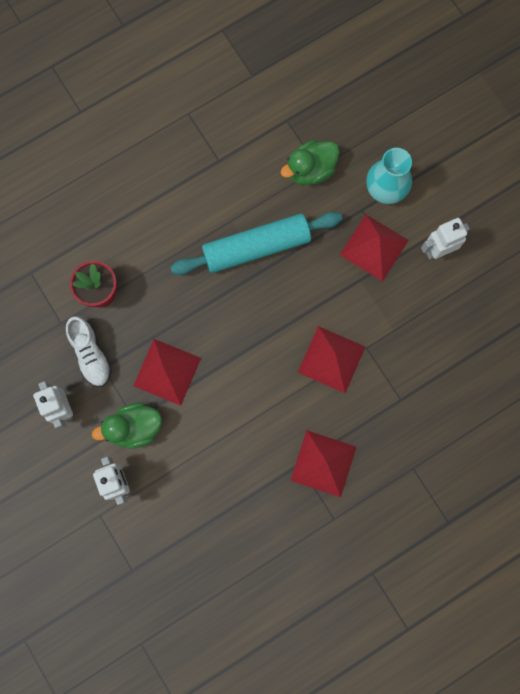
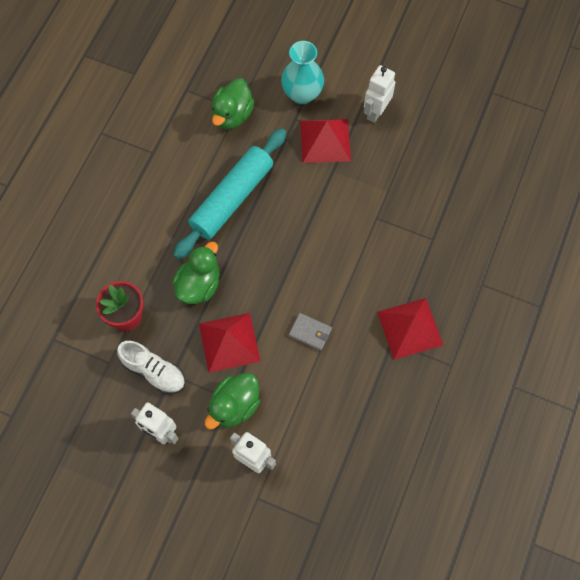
camera: 35 degrees left, 10 degrees down
red pyramid [298,326,365,393] -> none
none -> green duck [172,242,220,304]
none -> grey wallet [289,313,332,351]

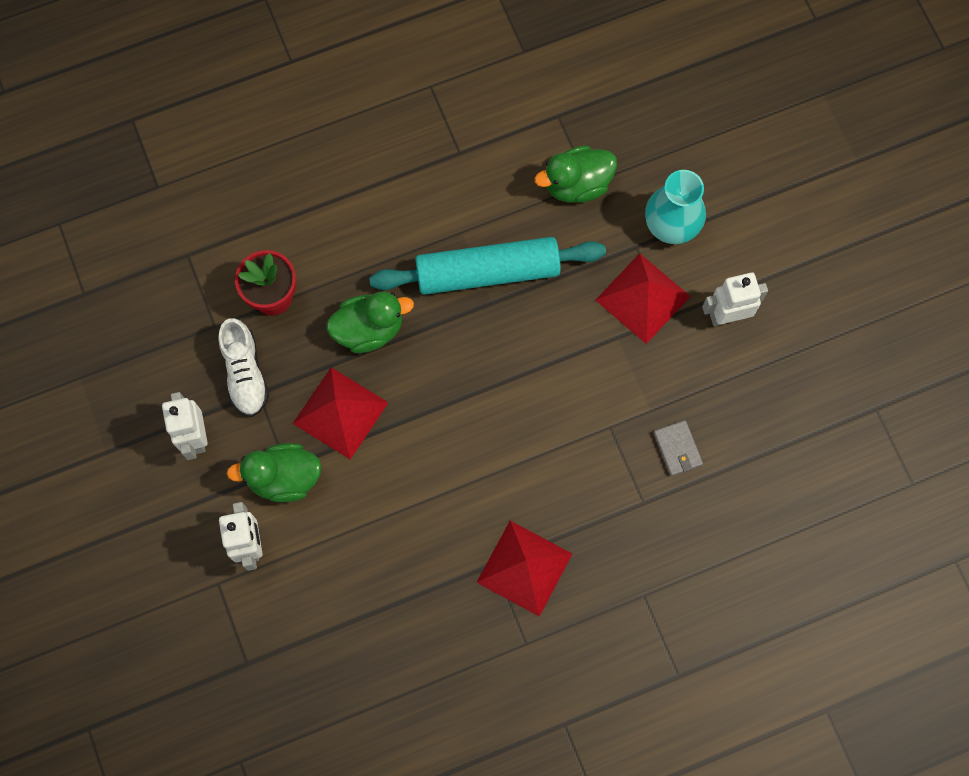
camera: 45 degrees right, 5 degrees up
grey wallet [289,313,332,351] -> grey wallet moved to [653,420,703,476]

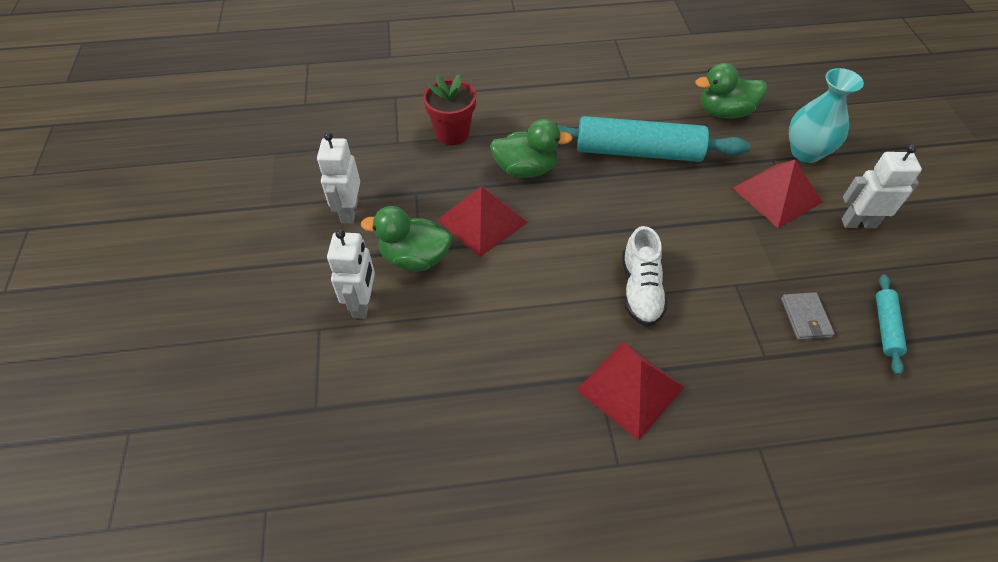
camera: 15 degrees right, 20 degrees down
white shoe [218,318,269,417] -> white shoe moved to [622,226,667,327]
none -> turquoise rolling pin [876,274,907,375]

